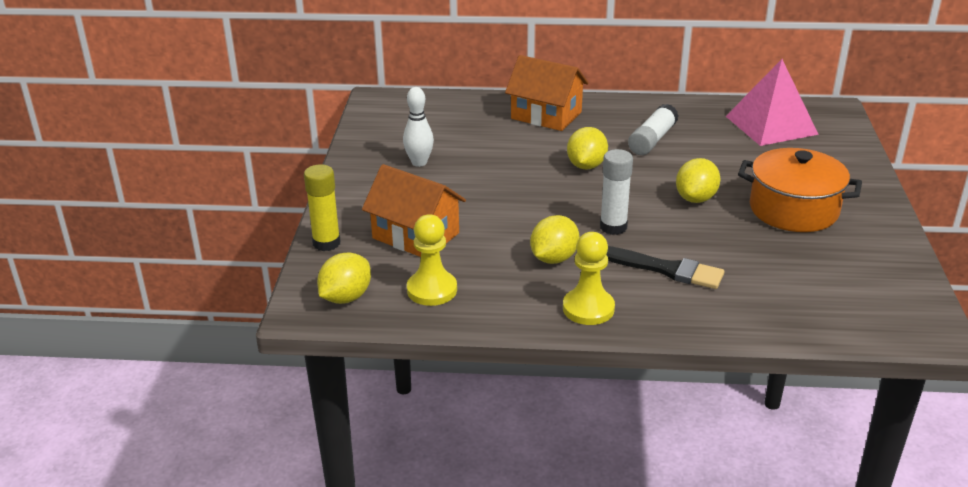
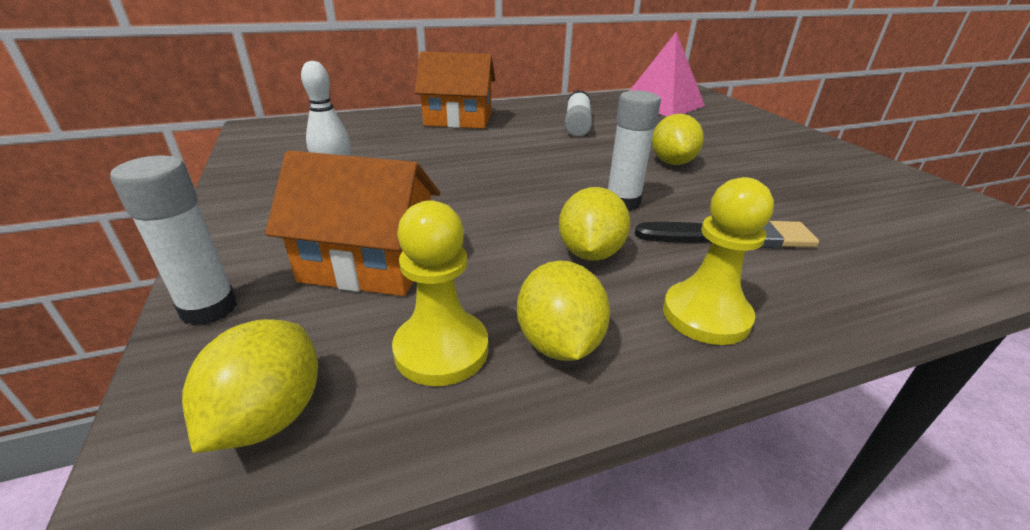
camera: 25 degrees left, 0 degrees up
yellow glue stick [304,164,340,251] -> white glue stick [110,156,237,326]
yellow lemon [567,127,608,169] -> yellow lemon moved to [517,260,610,361]
orange pot [738,148,862,232] -> none

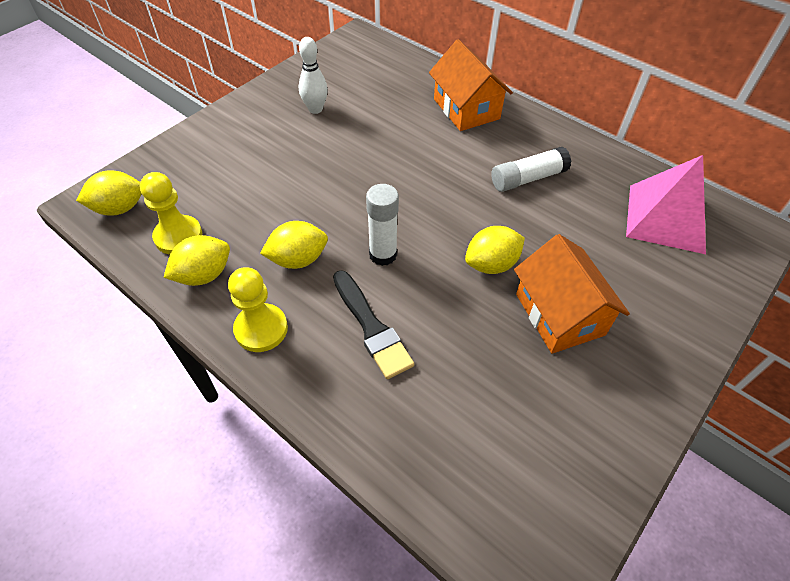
camera: 60 degrees right, 20 degrees up
white glue stick [110,156,237,326] -> none
orange house [265,150,440,296] -> orange house moved to [514,234,630,353]

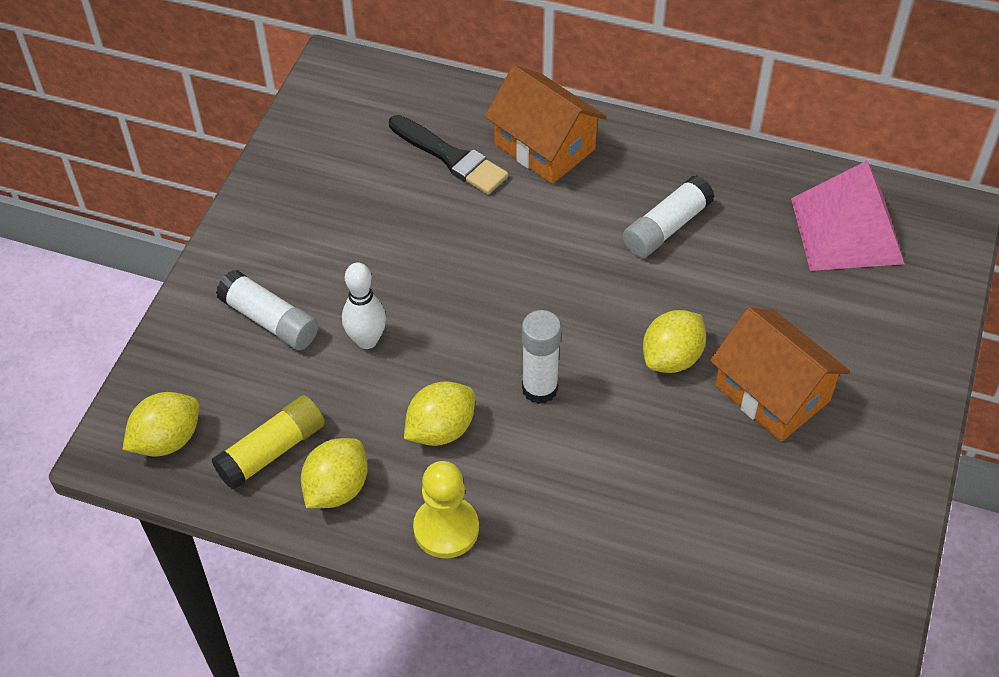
camera: 20 degrees left, 0 degrees up
yellow pawn [140,172,202,255] -> yellow glue stick [212,395,325,490]
white bowling pin [299,37,328,114] -> white bowling pin moved to [342,262,386,349]
black brush [333,270,414,379] -> black brush moved to [389,115,508,194]
none -> white glue stick [216,270,319,350]

